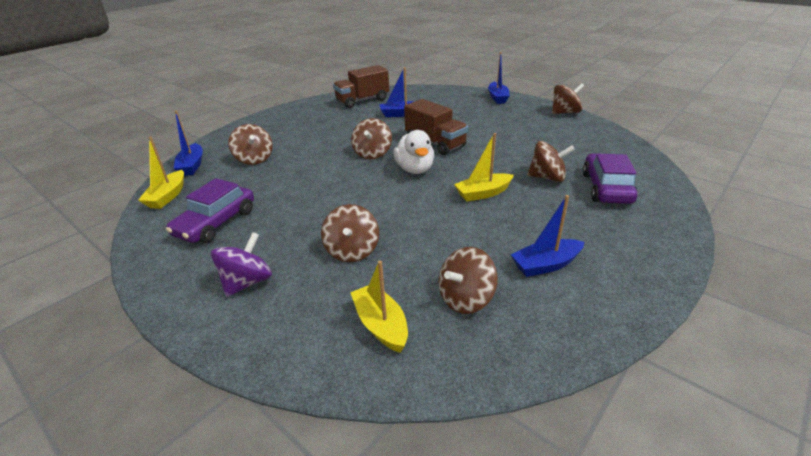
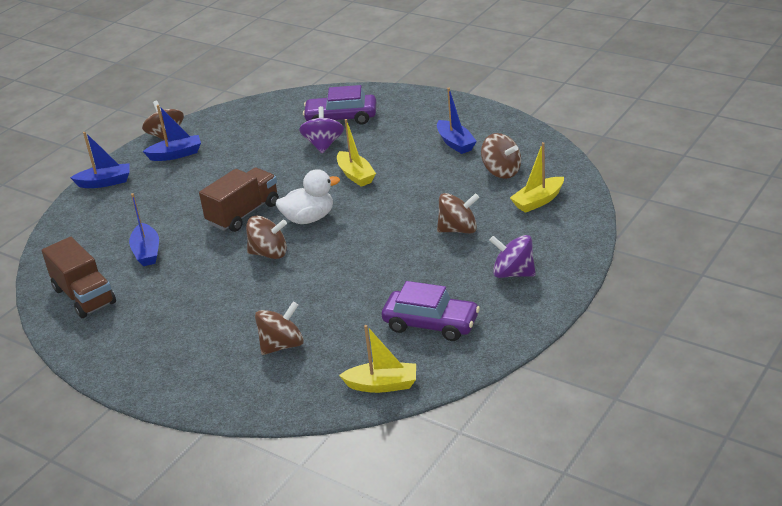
camera: 95 degrees left, 0 degrees up
blue boat [174,111,203,176] -> blue boat moved to [143,105,201,161]
brown spinning top [527,141,575,182] -> purple spinning top [299,106,344,154]

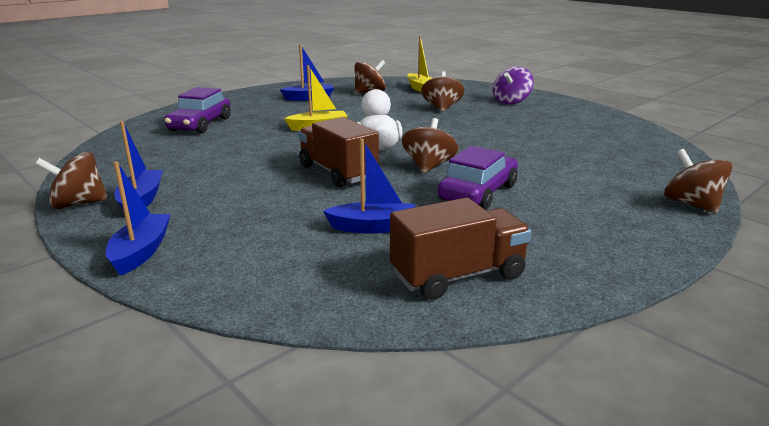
camera: 80 degrees left, 10 degrees down
brown spinning top [255,302,304,355] -> brown spinning top moved to [664,149,732,214]
purple spinning top [299,106,344,154] -> none
yellow boat [339,325,416,393] -> none
purple car [382,281,480,341] -> purple car moved to [438,146,518,210]

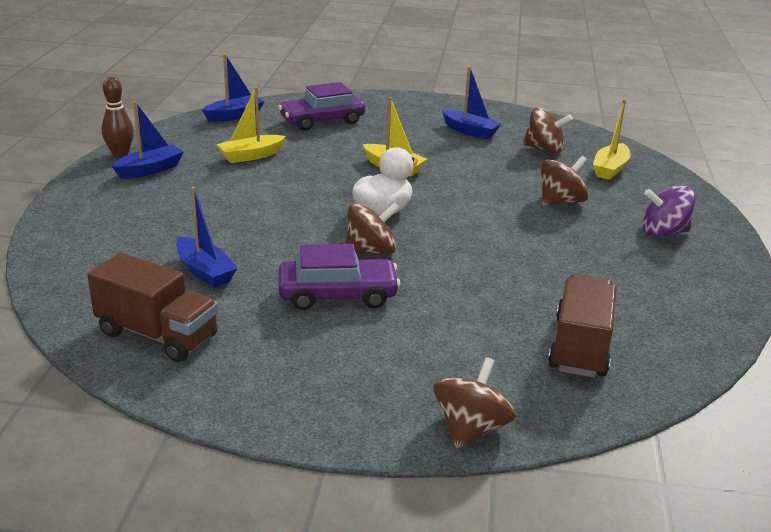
camera: 50 degrees right, 5 degrees up
brown spinning top [35,152,108,209] -> brown bowling pin [102,77,134,158]
blue boat [106,162,171,276] -> blue boat moved to [202,54,265,122]
brown truck [298,117,379,187] -> brown truck moved to [548,274,616,378]
none -> yellow boat [217,87,286,163]

